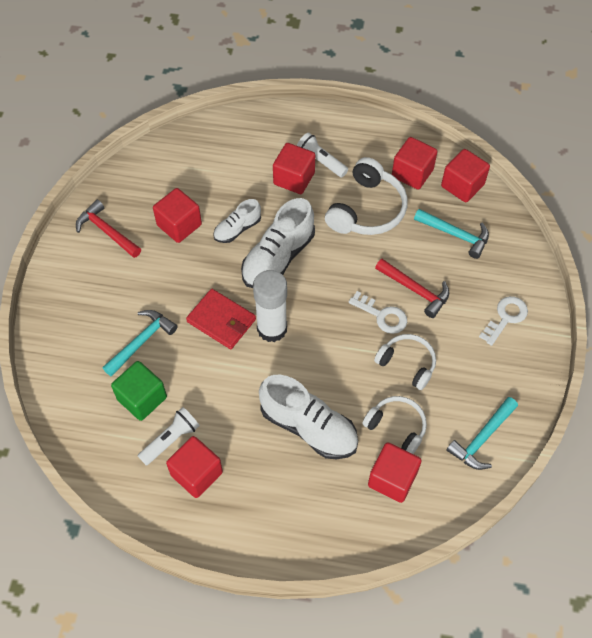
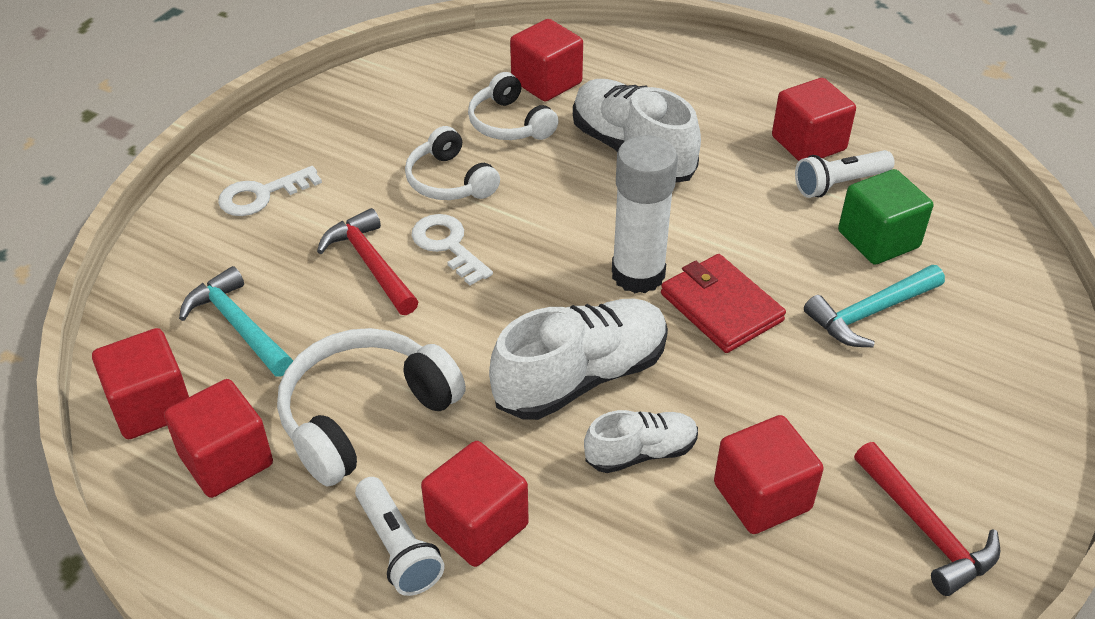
camera: 160 degrees left, 15 degrees down
turquoise hammer [446,397,518,470] -> none

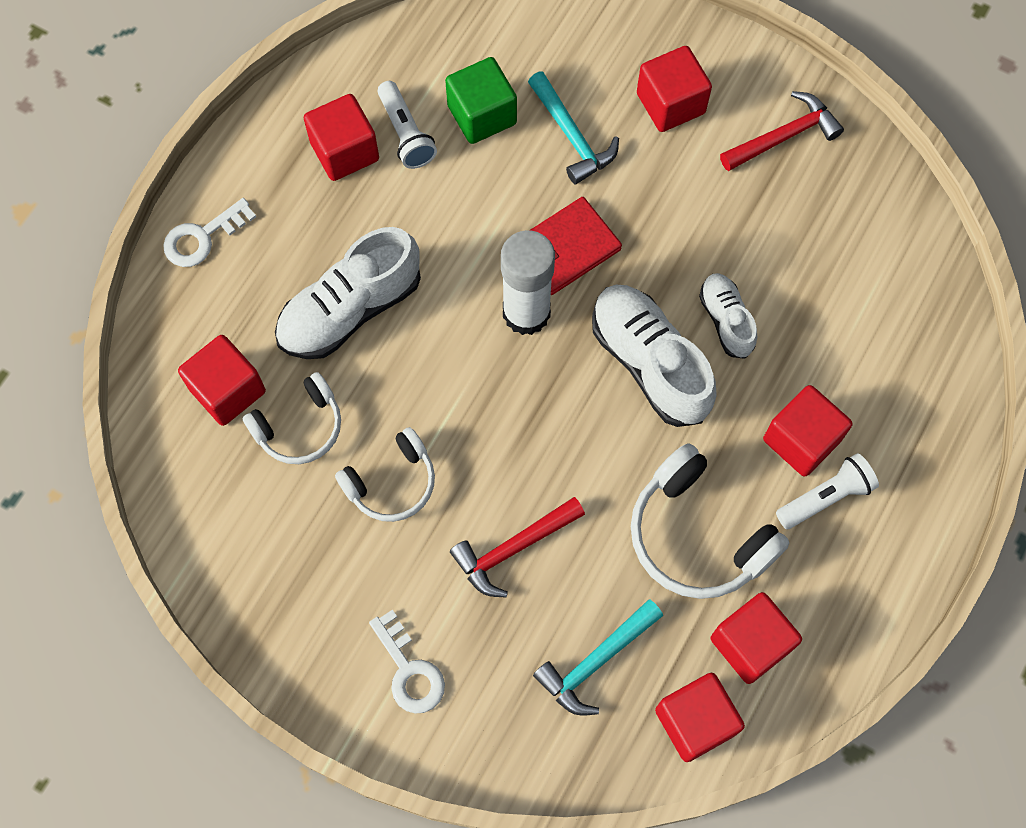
camera: 90 degrees left, 25 degrees up
white key [412,214,493,286] -> white key moved to [163,198,256,267]
red cube [714,415,824,534] -> red cube moved to [637,46,712,132]

